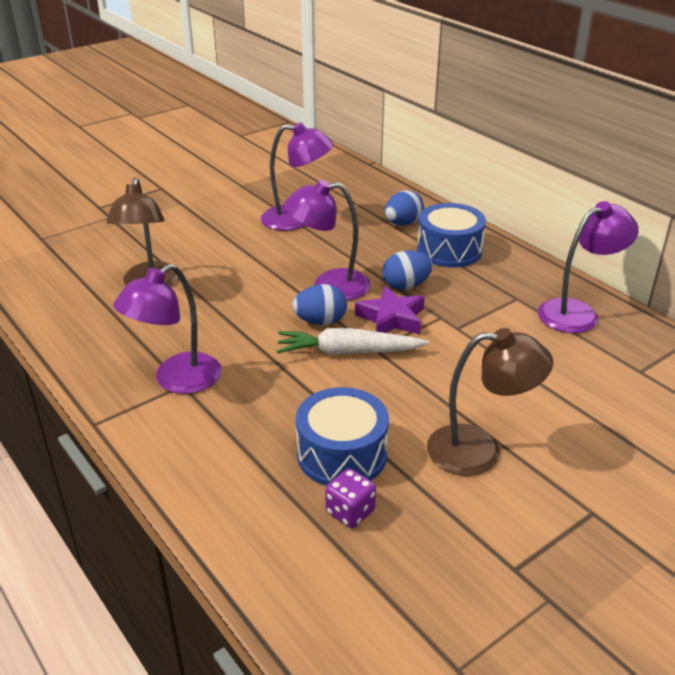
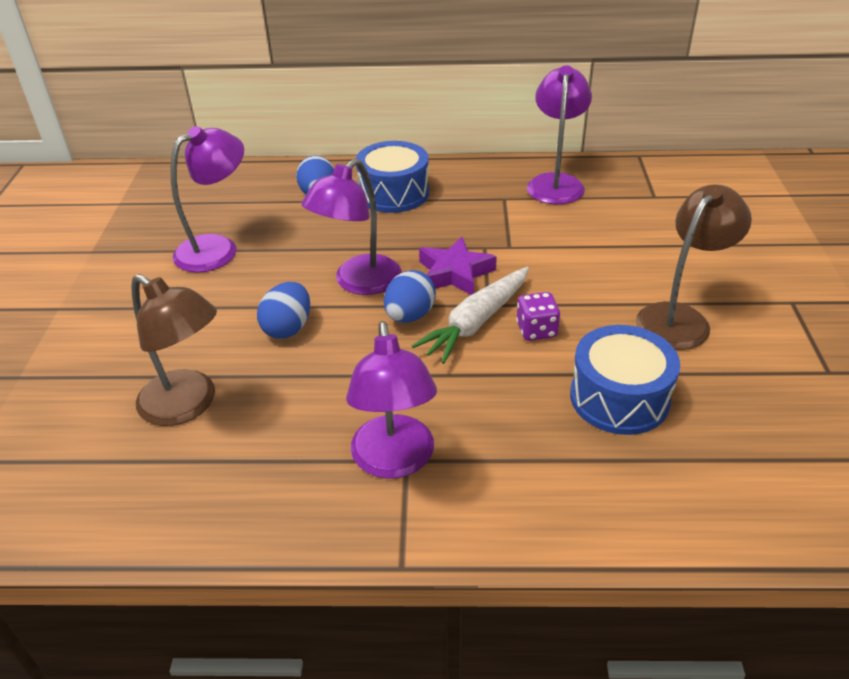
camera: 50 degrees left, 5 degrees up
purple dice [325,469,376,528] -> purple dice moved to [516,292,560,341]
blue egg [382,250,433,290] -> blue egg moved to [257,282,310,339]

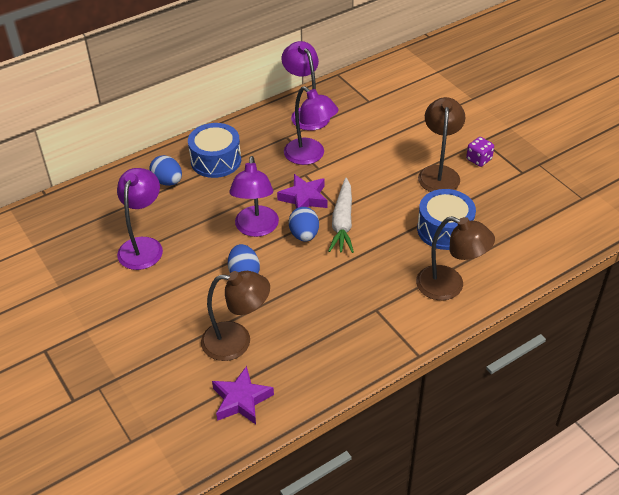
camera: 35 degrees left, 5 degrees up
purple lamp [346,321,437,479] -> purple lamp moved to [284,86,338,165]
purple dice [516,292,560,341] -> purple dice moved to [466,137,494,167]
none -> purple star [212,366,274,424]
none -> brown lamp [416,216,495,300]

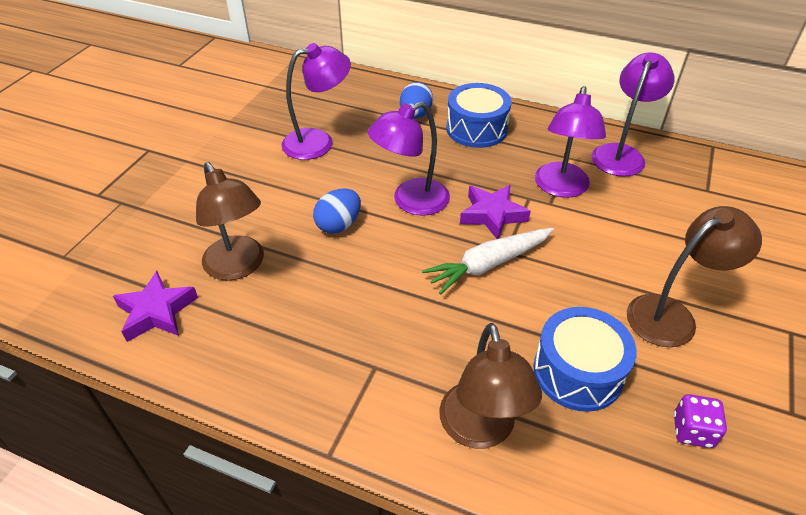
camera: 55 degrees right, 0 degrees up
blue egg [289,207,319,241] -> none
purple dice [466,137,494,167] -> purple dice moved to [674,394,727,448]

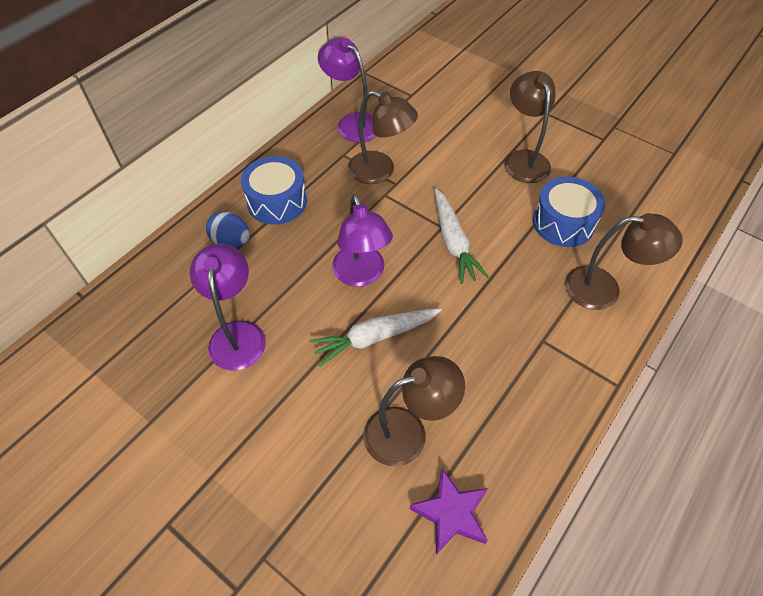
camera: 75 degrees left, 10 degrees up
blue egg [313,188,361,234] -> white carrot [310,308,442,367]
purple star [460,185,531,239] -> none
purple lamp [535,86,606,198] -> brown lamp [348,91,418,184]
purple dice [674,394,727,448] -> none

